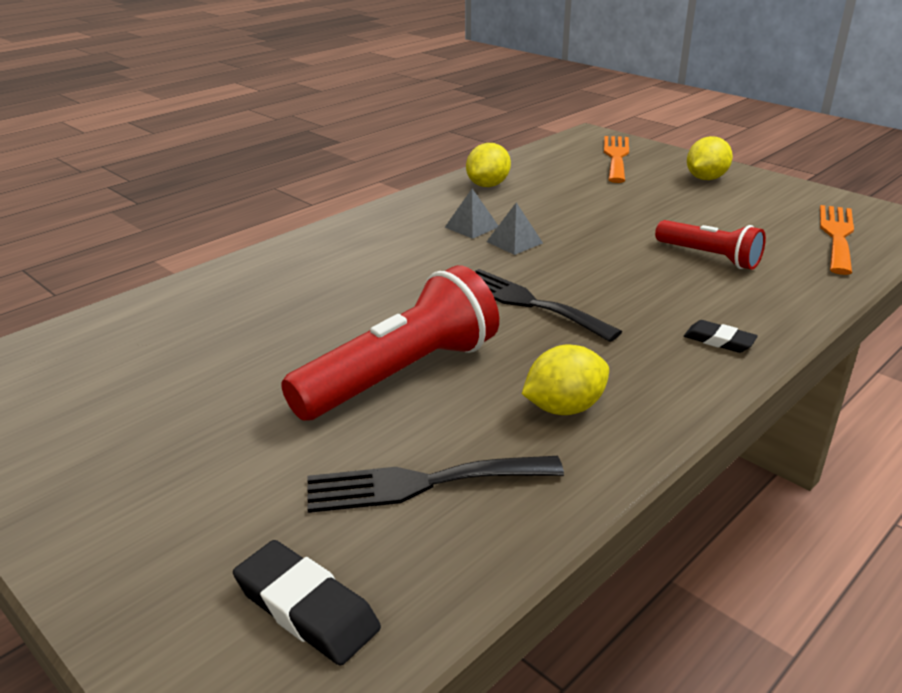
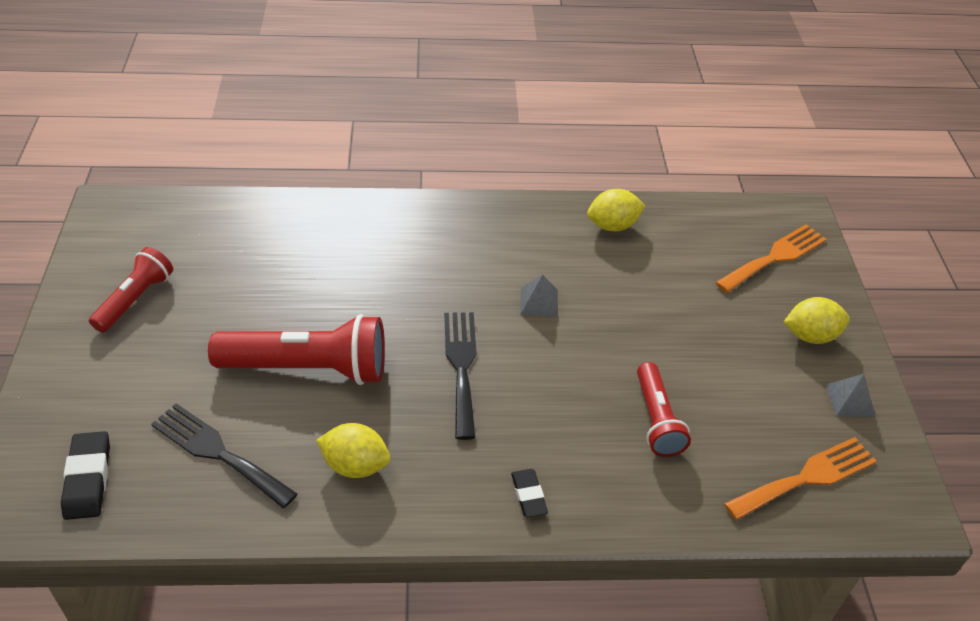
camera: 40 degrees right, 15 degrees up
grey pyramid [445,188,498,239] -> grey pyramid moved to [825,374,876,417]
none -> red flashlight [89,247,173,333]

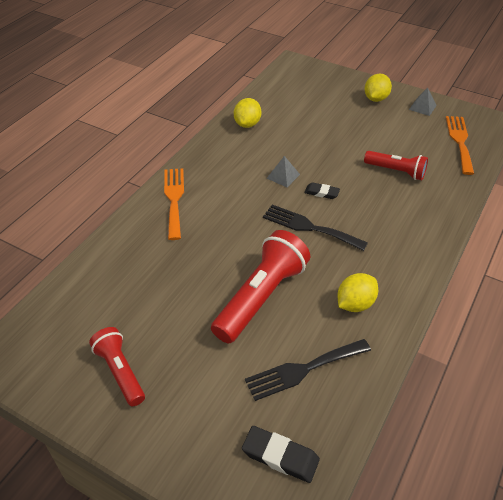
camera: 55 degrees left, 0 degrees up
black eraser [511,469,548,517] -> black eraser moved to [304,182,340,199]
orange fork [715,224,826,293] -> orange fork moved to [164,168,184,240]

